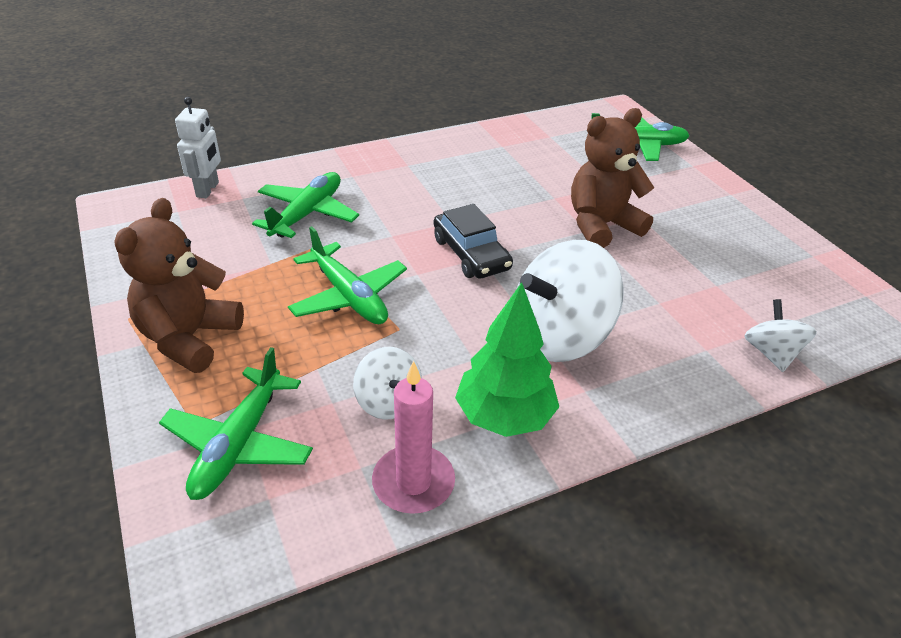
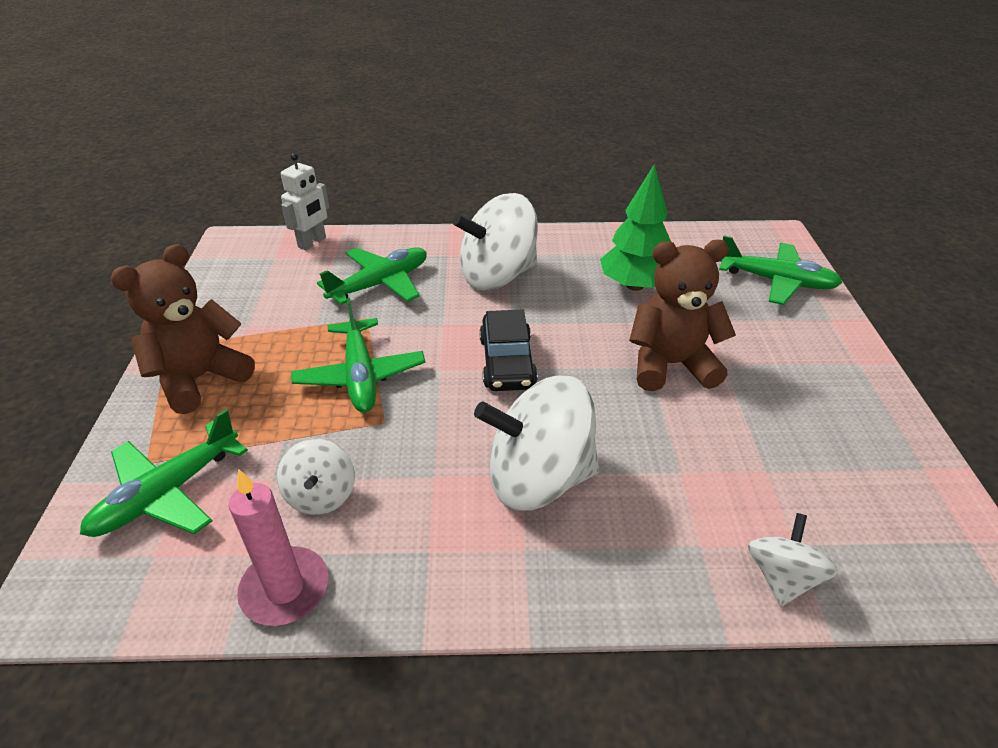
camera: 25 degrees right, 0 degrees up
green tree [455,282,559,437] -> green tree moved to [600,164,671,291]
none -> white spinning top [452,193,538,290]

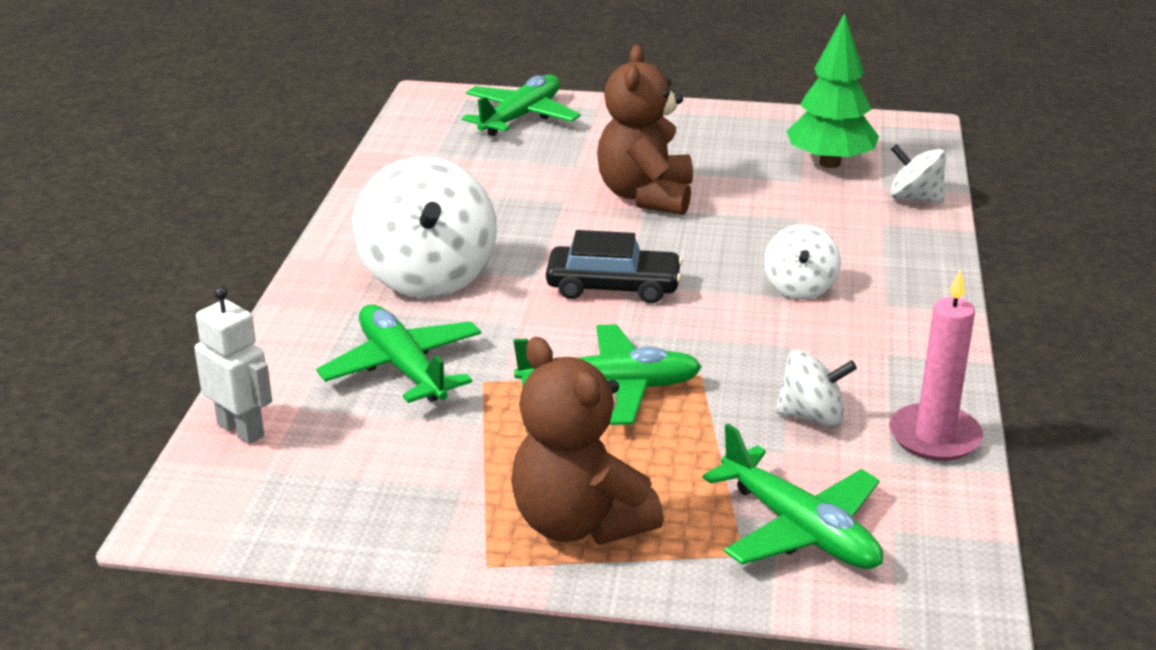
camera: 80 degrees left, 10 degrees down
white spinning top [474,375,599,511] -> white spinning top [764,224,841,299], size x0.53
green tree [600,164,671,291] -> green tree moved to [787,13,879,168]

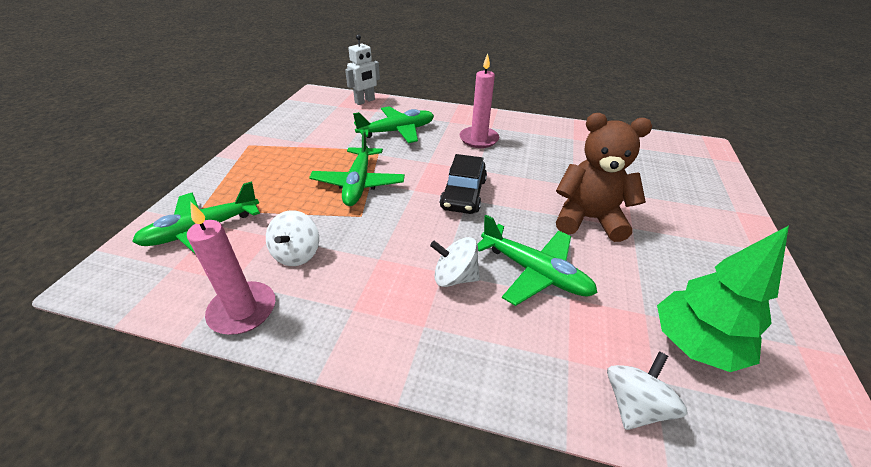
camera: 95 degrees right, 10 degrees up
white spinning top [353,157,497,298] -> pink candle [460,54,499,148]
green plane [462,75,581,136] -> green plane moved to [478,215,597,306]
brown teddy bear [511,337,664,545] -> none

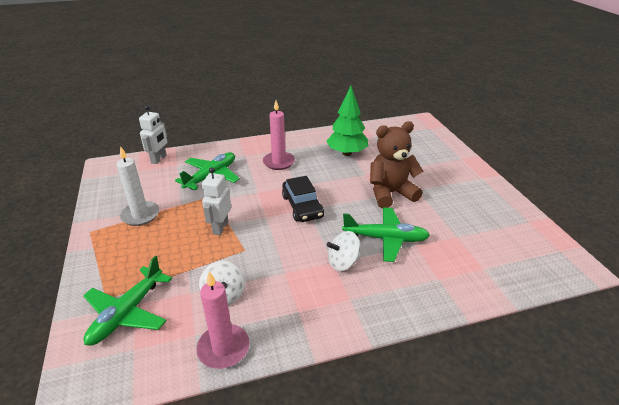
camera: 30 degrees left, 5 degrees down
green plane [309,130,405,206] -> white robot [202,167,231,235]
white spinning top [607,351,688,430] -> none
green tree [657,226,789,372] -> green tree moved to [326,86,368,156]
none -> white candle [116,146,159,226]

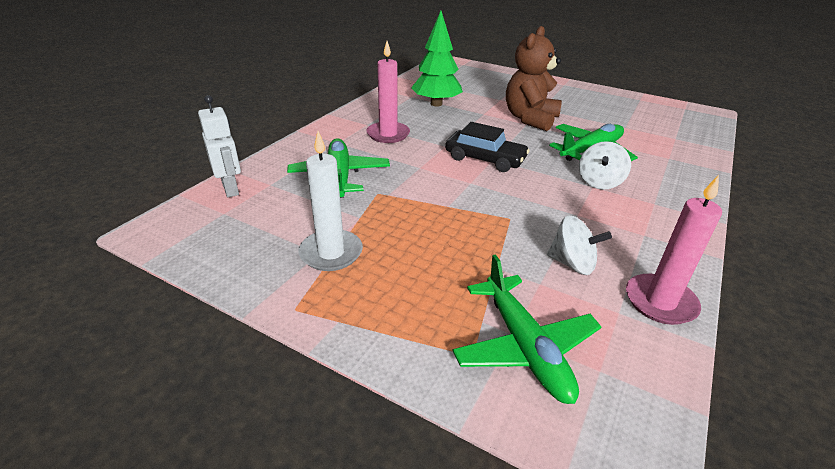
camera: 45 degrees left, 0 degrees up
white robot [202,167,231,235] -> none

